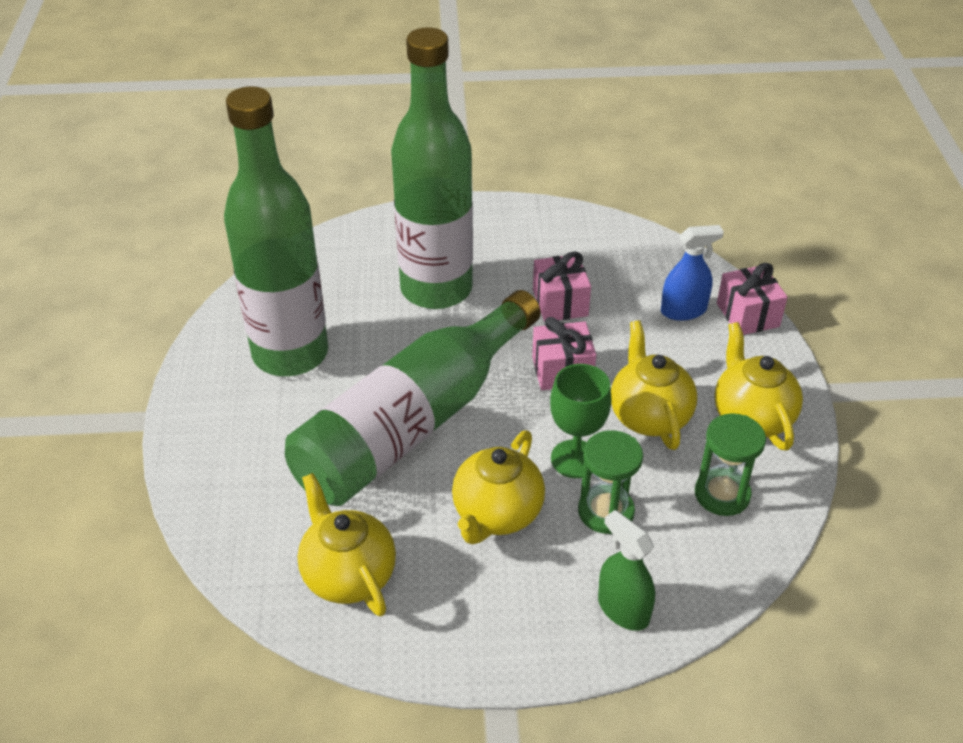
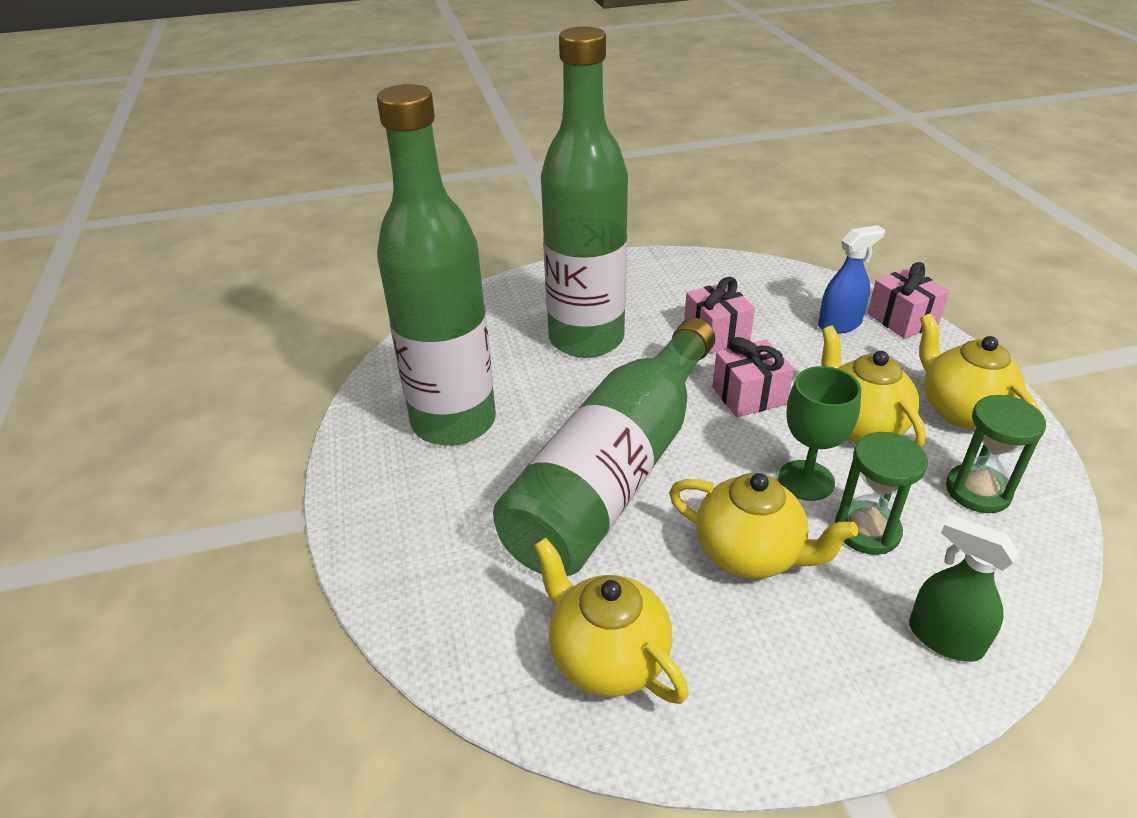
camera: 10 degrees left, 5 degrees down
yellow teapot [452,430,545,544] -> yellow teapot turned 75 degrees counterclockwise [669,473,858,579]

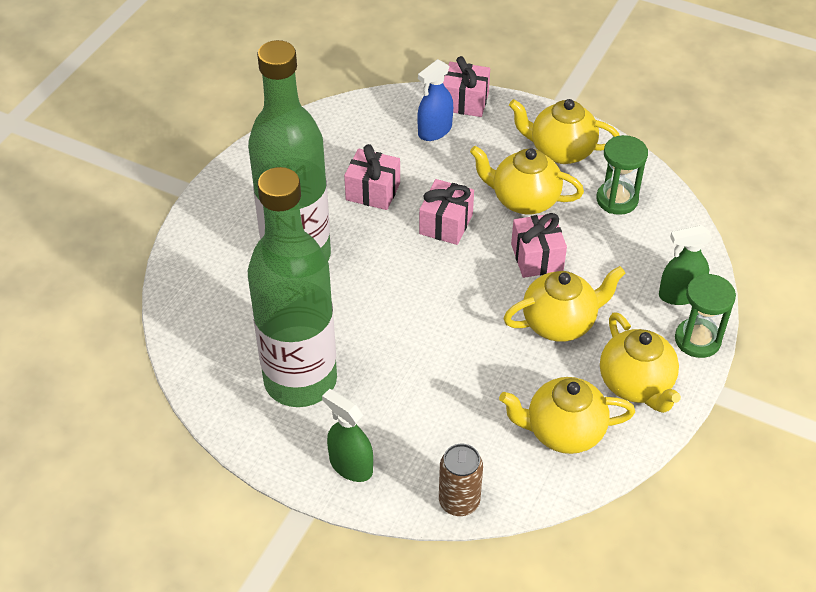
camera: 50 degrees left, 10 degrees up
green bottle [493,318,715,576] -> none
green goblet [778,366,861,501] -> pink gift [511,213,567,278]
blue spray bottle [818,225,885,334] -> blue spray bottle turned 150 degrees counterclockwise [418,59,453,141]
green hourglass [835,432,928,555] -> green hourglass moved to [675,274,736,358]
none -> green spray bottle [322,389,373,482]
none -> brown can [439,444,483,516]
none -> yellow teapot [600,312,681,413]

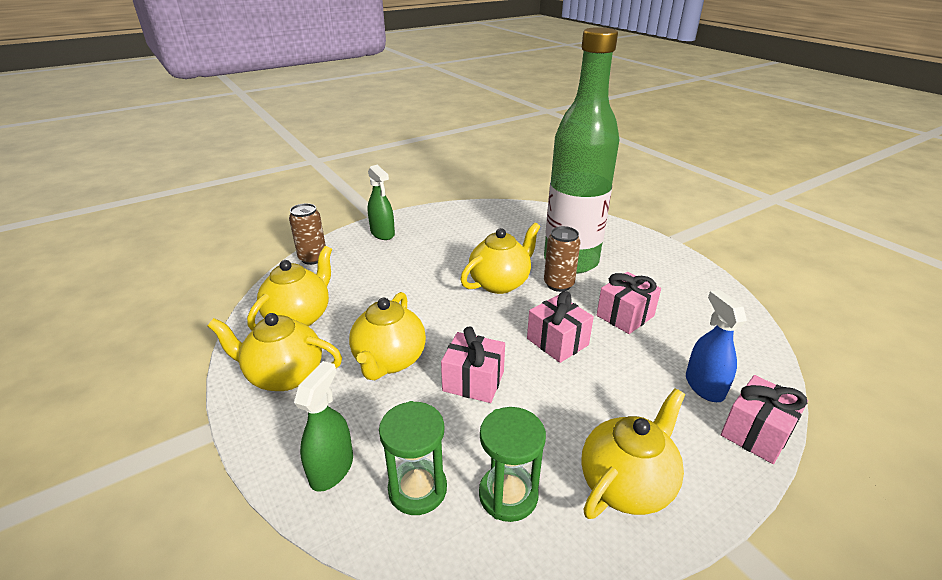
camera: 120 degrees right, 15 degrees down
green bottle [248,167,337,407] -> none
green spray bottle [322,389,373,482] -> green spray bottle turned 75 degrees clockwise [367,165,395,240]
yellow teapot [470,146,584,214] -> yellow teapot moved to [460,222,540,294]
green hourglass [675,274,736,358] -> green hourglass moved to [379,401,447,515]
none -> brown can [544,226,580,292]

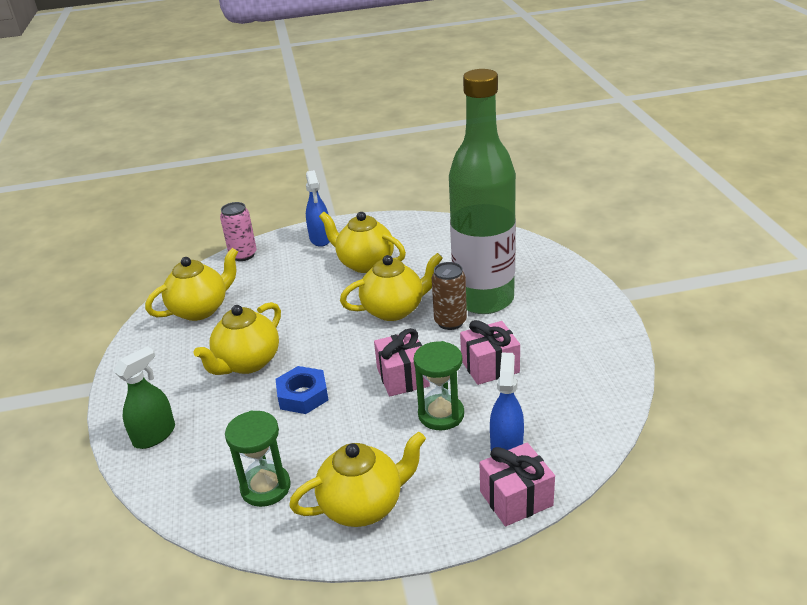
camera: 25 degrees right, 0 degrees up
yellow teapot [208,313,342,391] -> yellow teapot moved to [319,212,406,273]
brown can [289,203,326,265] -> pink can [220,202,257,261]
green spray bottle [367,165,395,240] -> blue spray bottle [306,170,330,247]
green hourglass [379,401,447,515] -> green hourglass moved to [414,341,464,430]
pink gift [441,326,505,403] -> blue nut [275,366,329,414]

